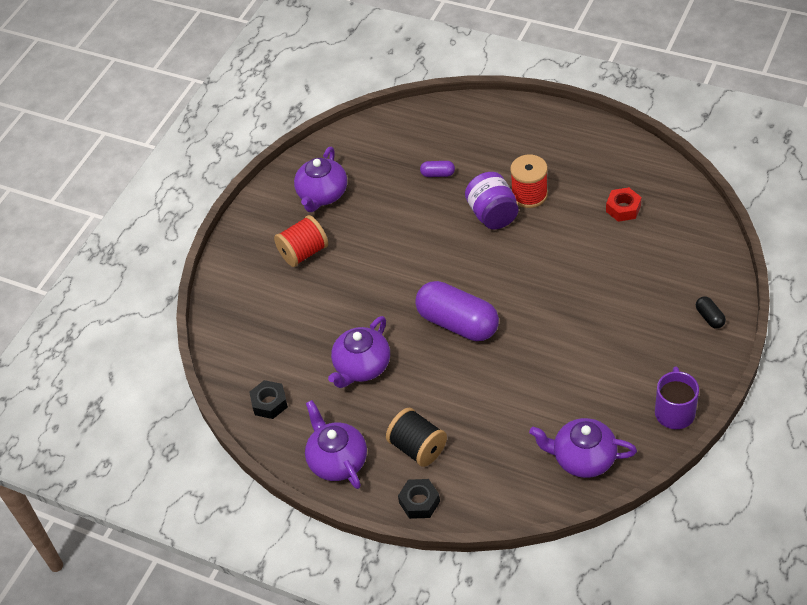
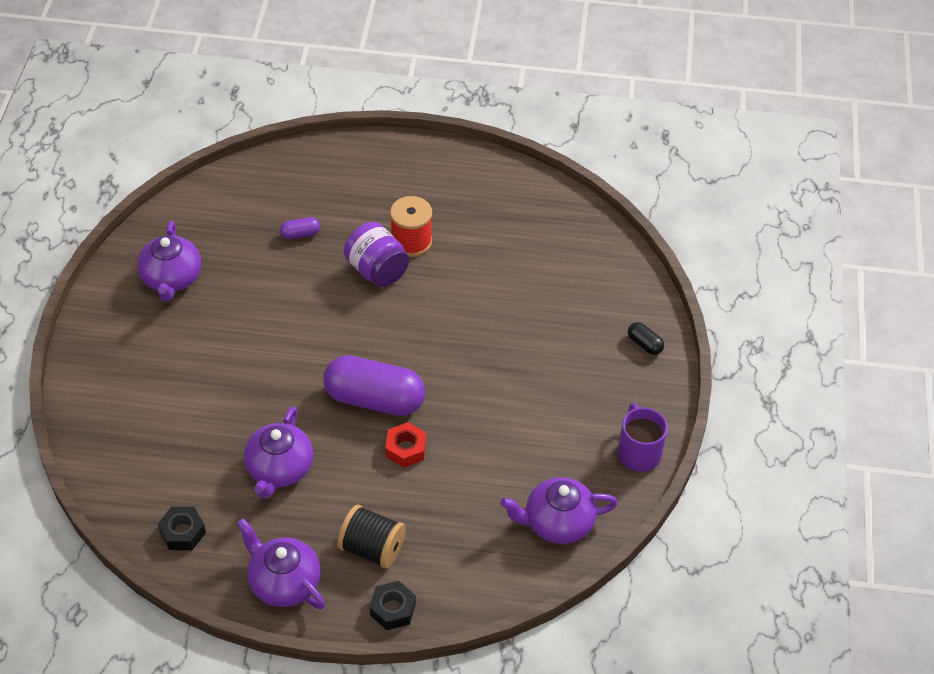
camera: 25 degrees left, 0 degrees up
red spool [274,215,328,267] -> none
red nut [606,187,642,222] -> red nut moved to [385,422,426,468]

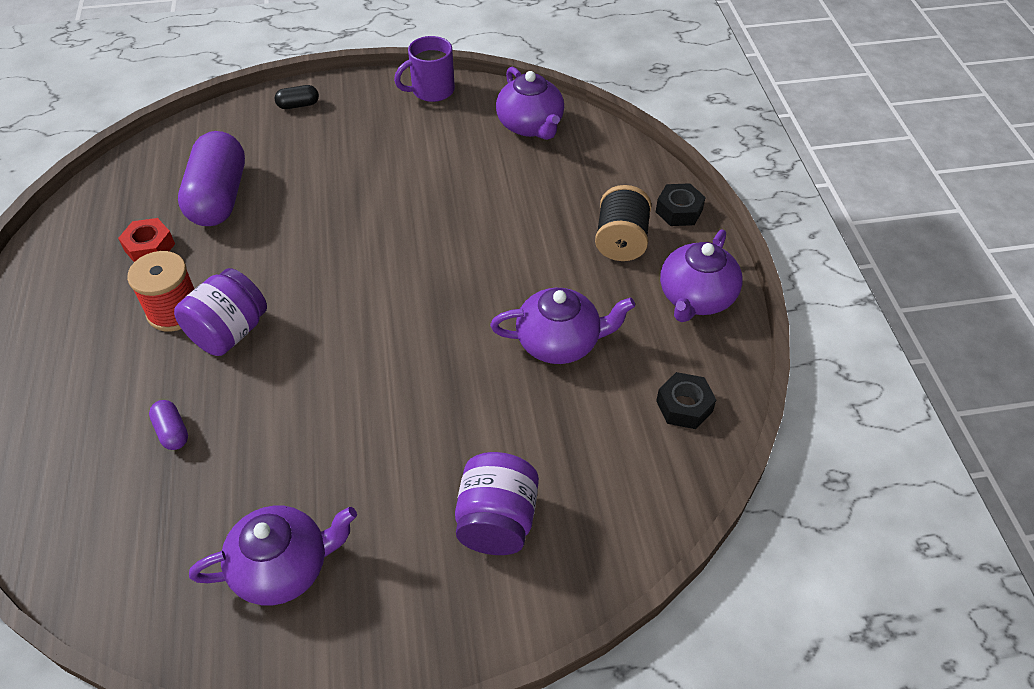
camera: 105 degrees left, 0 degrees up
purple capsule [323,355,425,416] -> purple capsule moved to [178,131,245,226]
red nut [385,422,426,468] -> red nut moved to [118,218,175,262]
black capsule [628,322,664,355] -> black capsule turned 45 degrees clockwise [275,85,319,109]
none -> purple jar [455,452,539,555]

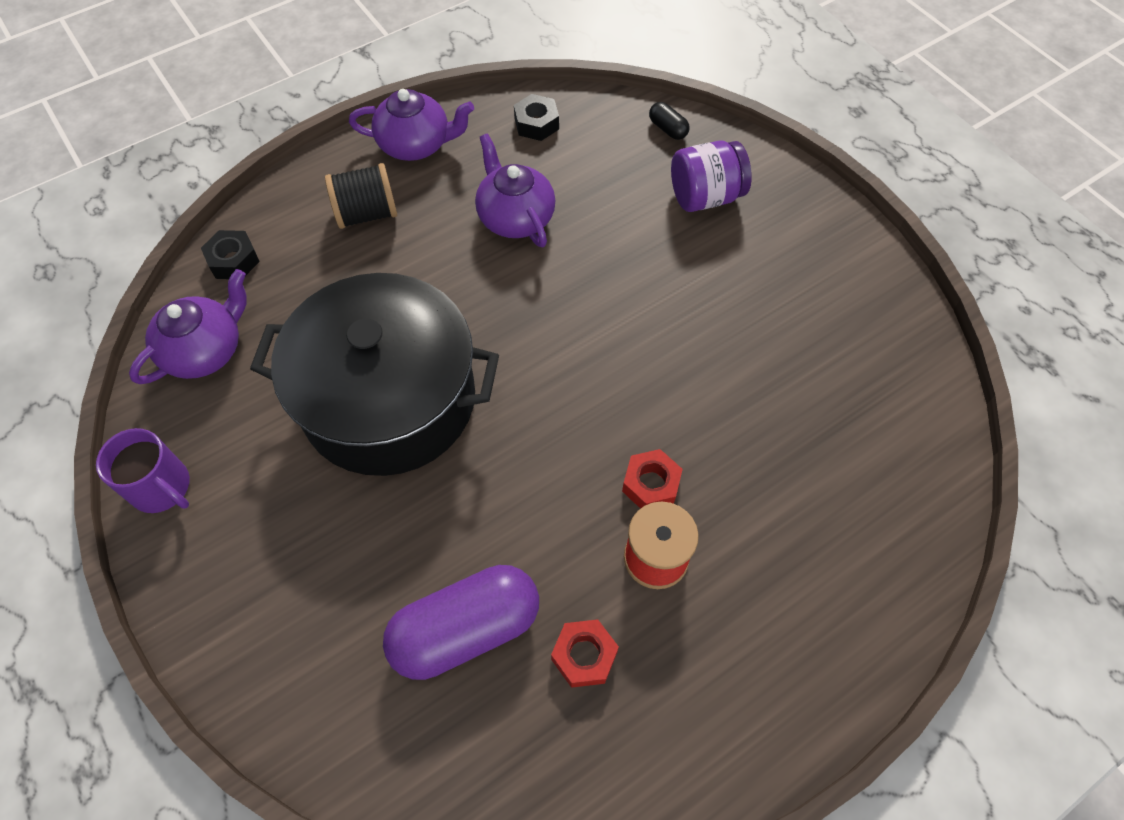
camera: 115 degrees left, 10 degrees up
purple capsule [149,400,188,450] -> none
purple jar [174,268,267,356] -> red nut [622,449,683,509]
purple teapot [189,505,357,606] -> none
black capsule [275,85,319,109] -> black capsule moved to [649,102,689,140]
black nut [656,183,706,226] -> black nut moved to [201,230,260,279]
none -> black pot [250,273,499,476]

